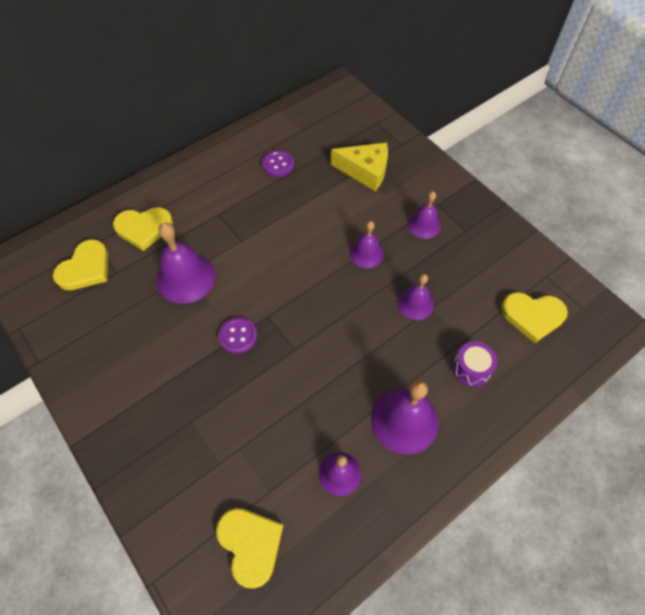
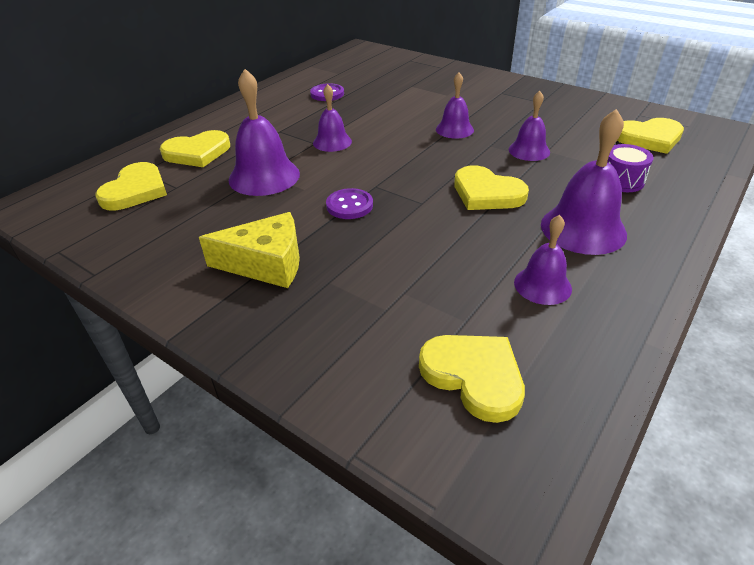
camera: 15 degrees left, 20 degrees down
yellow cheese [331,143,388,191] -> yellow cheese moved to [199,212,300,288]
purple bell [407,191,441,239] -> purple bell moved to [313,84,352,152]
none -> yellow heart [454,165,529,210]

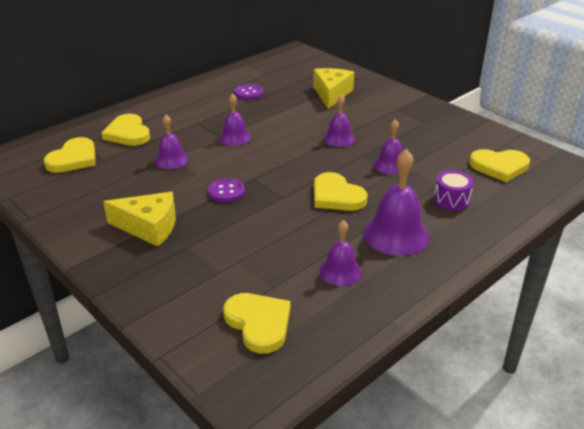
camera: 10 degrees right, 5 degrees down
yellow heart [160,130,230,167] -> yellow heart turned 75 degrees clockwise [101,114,150,146]
purple bell [229,69,300,196] -> purple bell [155,115,189,169], size x0.60
none -> yellow cheese [313,68,354,109]

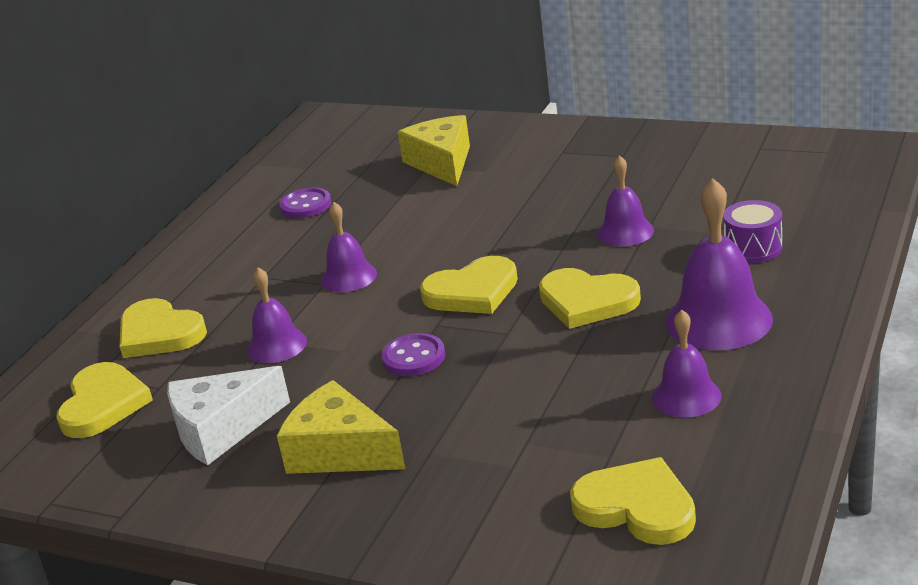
camera: 20 degrees left, 5 degrees down
yellow cheese [103,192,176,247] -> yellow cheese turned 135 degrees counterclockwise [277,380,405,474]
purple bell [323,95,355,147] -> none
yellow heart [470,149,530,182] -> yellow heart moved to [420,256,518,314]
none -> white cheese [167,366,290,465]

